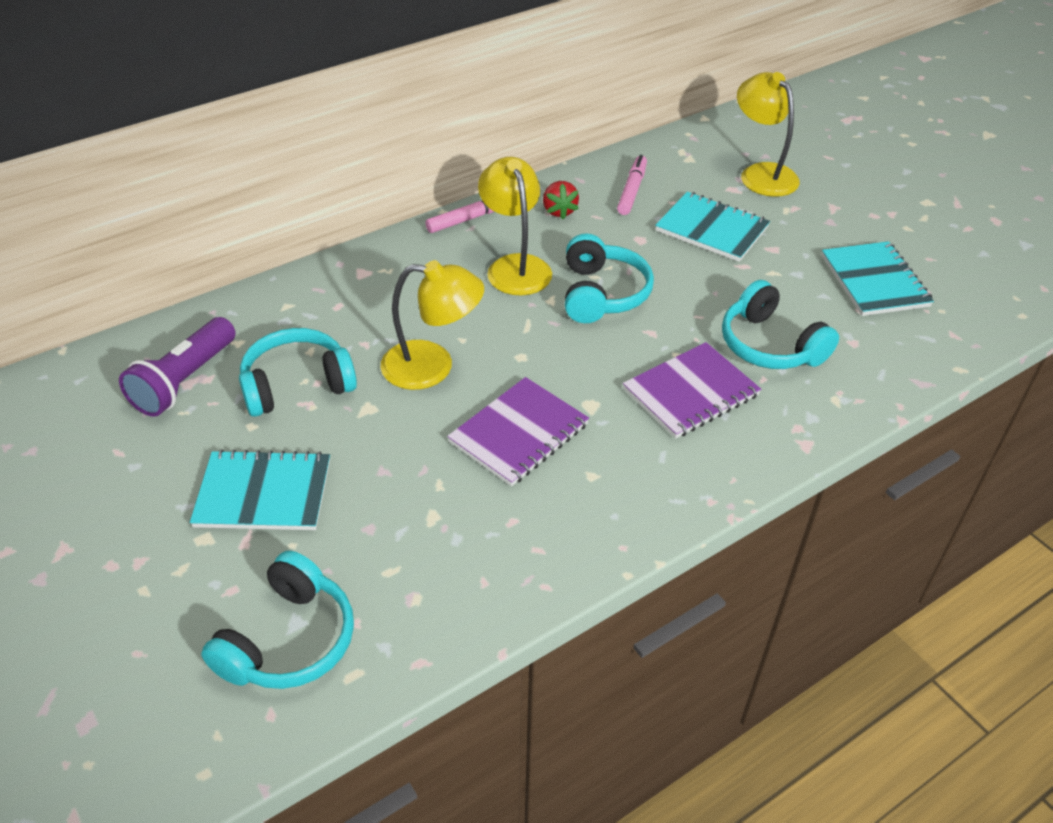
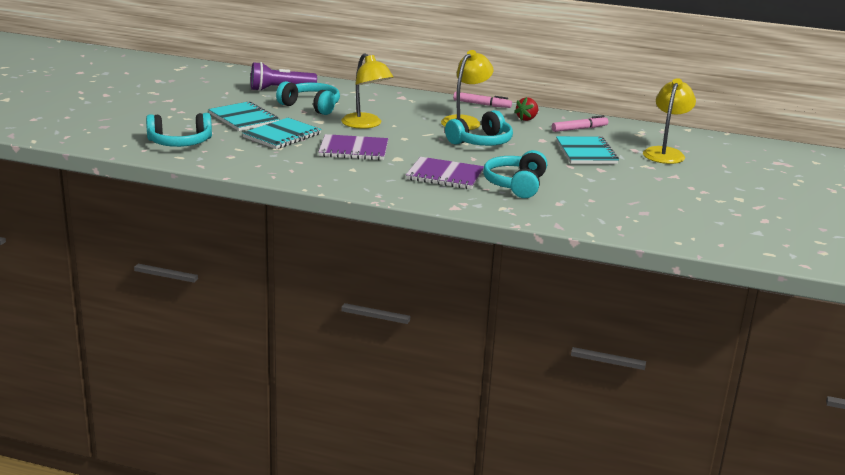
camera: 50 degrees right, 20 degrees down
turquoise notebook [822,241,934,316] -> turquoise notebook moved to [242,118,321,149]

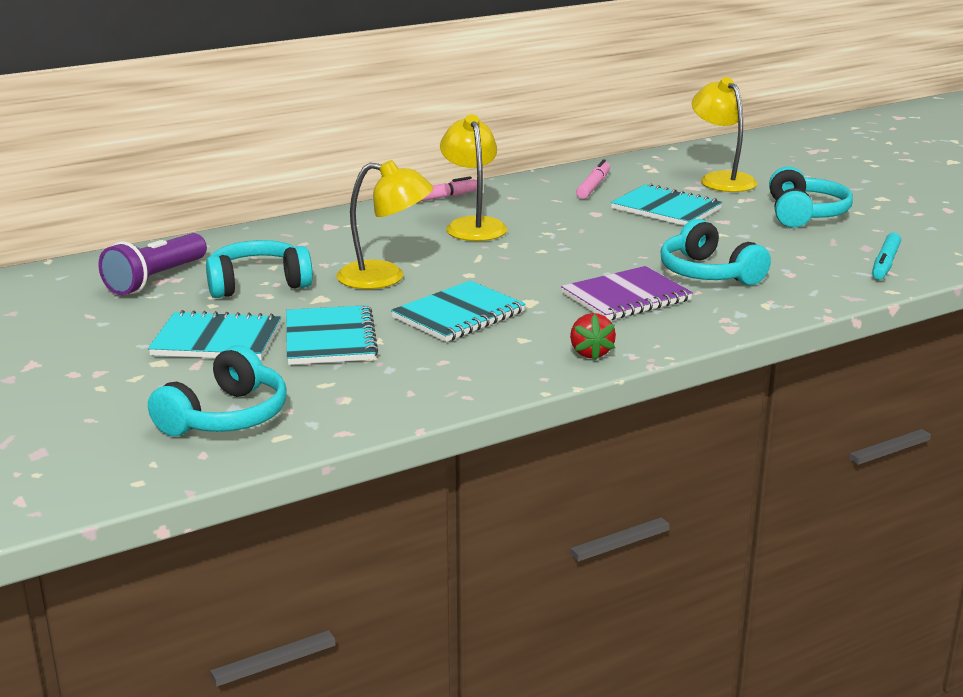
camera: 45 degrees left, 0 degrees up
purple notebook [319,134,388,160] -> turquoise notebook [391,281,525,342]
turquoise headphones [445,110,513,146] -> turquoise headphones moved to [769,167,853,228]
red strawberry [514,97,538,121] -> red strawberry moved to [570,313,616,360]
none -> turquoise marker [872,233,901,280]

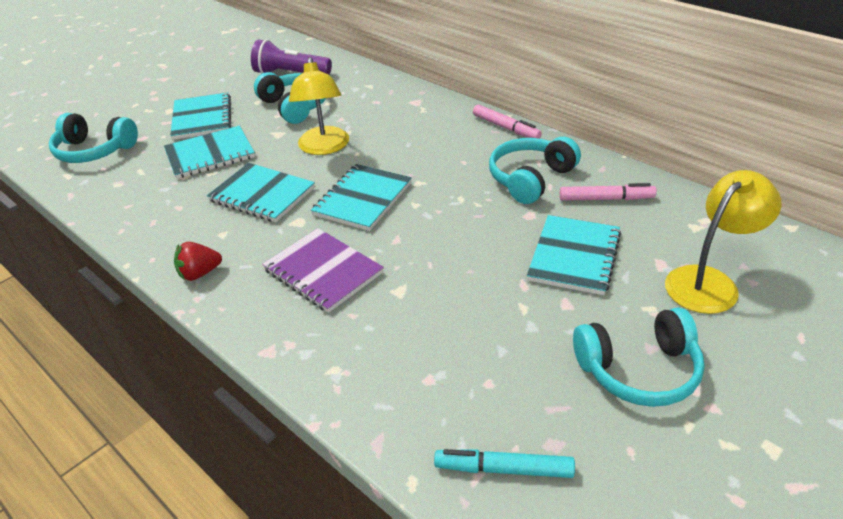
camera: 75 degrees right, 15 degrees up
yellow lamp [440,114,507,241] -> none
turquoise headphones [660,219,771,285] -> turquoise headphones moved to [489,137,581,204]
none -> turquoise notebook [311,164,412,231]

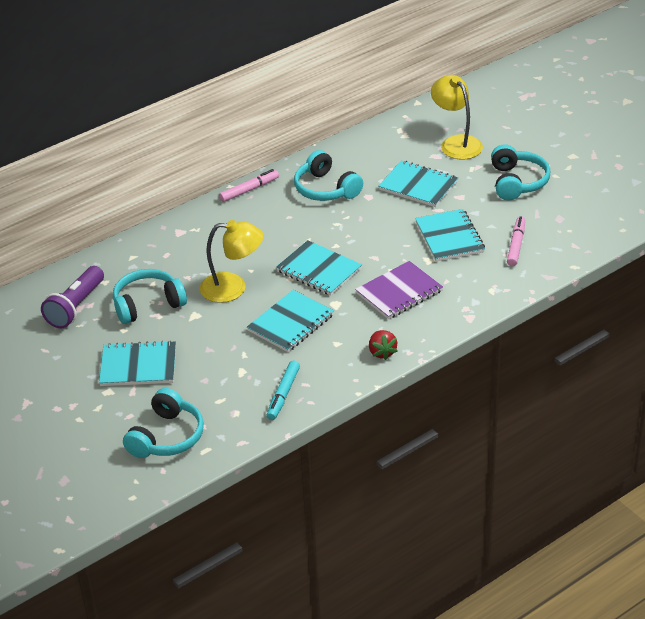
camera: 80 degrees left, 0 degrees up
turquoise notebook [164,126,255,179] -> turquoise notebook moved to [415,209,485,262]
turquoise marker [434,449,575,478] -> turquoise marker moved to [267,361,300,420]
pink marker [560,183,657,201] -> pink marker moved to [507,216,525,266]

